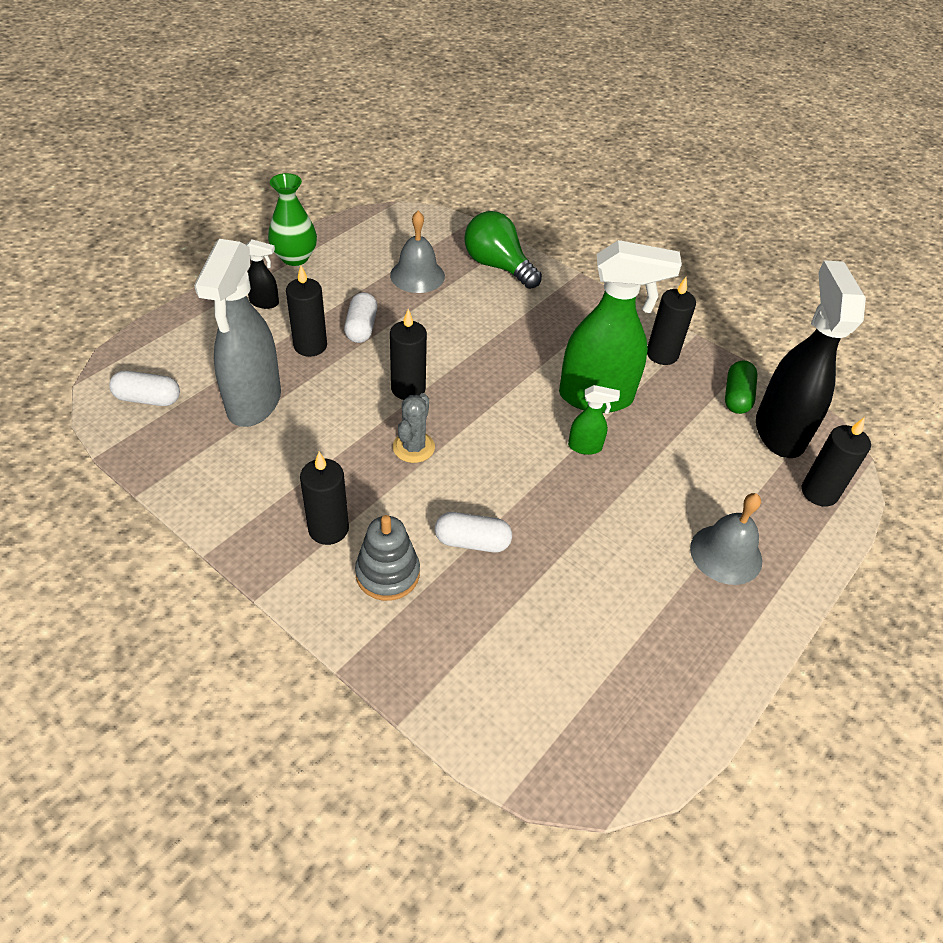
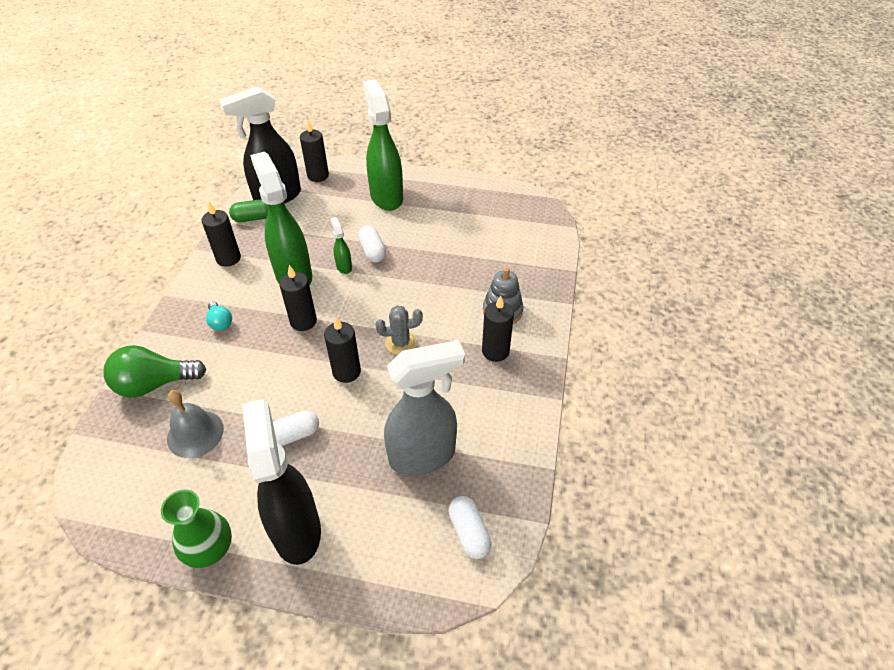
camera: 115 degrees left, 0 degrees up
black spray bottle [246,239,279,309] -> black spray bottle [242,399,321,565], size x2.30
black candle [286,266,327,357] -> black candle moved to [279,265,317,331]
white capsule [435,512,512,552] -> white capsule moved to [358,225,386,263]
green light bulb [464,211,542,289] -> green light bulb turned 60 degrees clockwise [104,345,206,397]
grey bell [690,493,762,585] -> green spray bottle [363,79,403,211]
none -> turquoise light bulb [206,301,232,331]

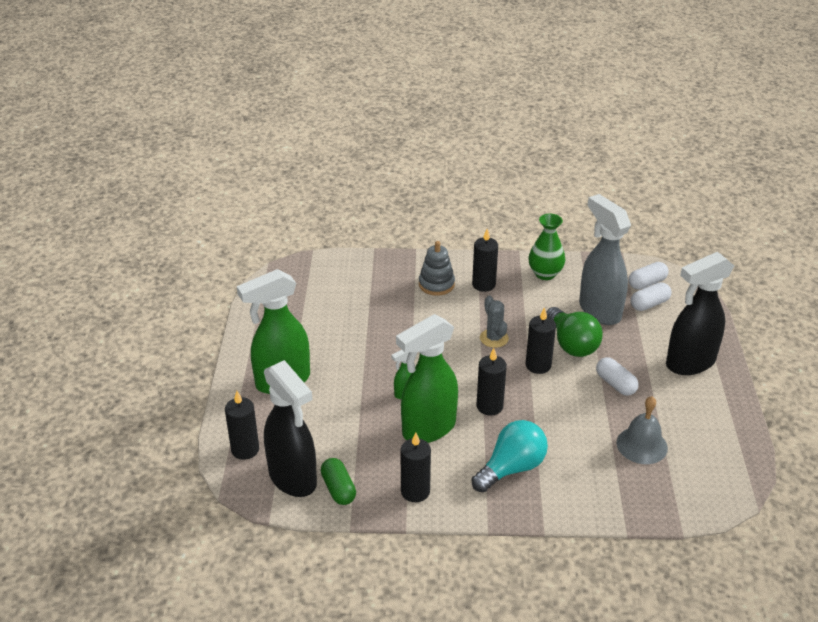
camera: 100 degrees left, 10 degrees down
green light bulb [104,345,206,397] -> green light bulb moved to [546,307,603,357]
green vase [161,489,232,568] -> green vase moved to [528,214,565,280]
turquoise light bulb [206,301,232,331] -> turquoise light bulb [471,420,548,492], size x1.92
white capsule [358,225,386,263] -> white capsule moved to [631,282,671,311]

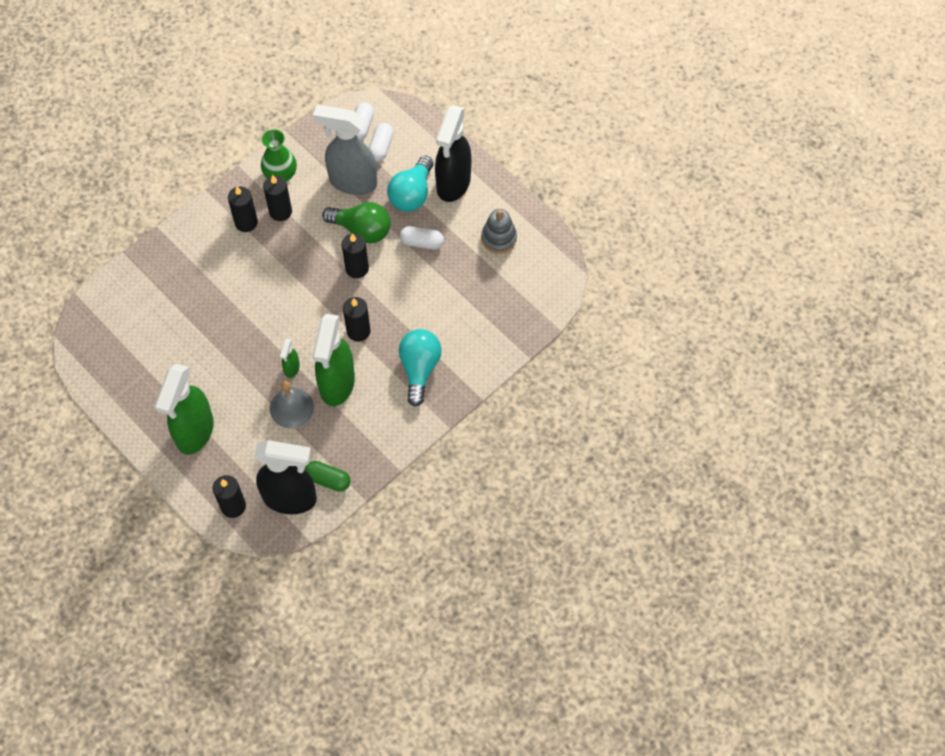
camera: 45 degrees left, 25 degrees up
black candle [401,432,431,502] -> black candle moved to [263,175,292,221]
grey stacking toy [419,241,455,296] -> grey stacking toy moved to [481,209,517,254]
grey cactus [480,295,509,348] -> none
grey bell [617,396,668,464] -> grey bell moved to [270,381,314,428]
none -> turquoise light bulb [387,156,434,212]

